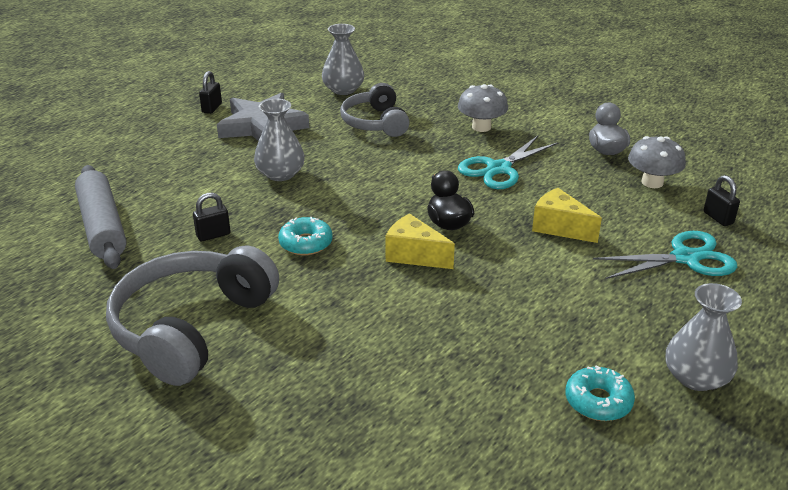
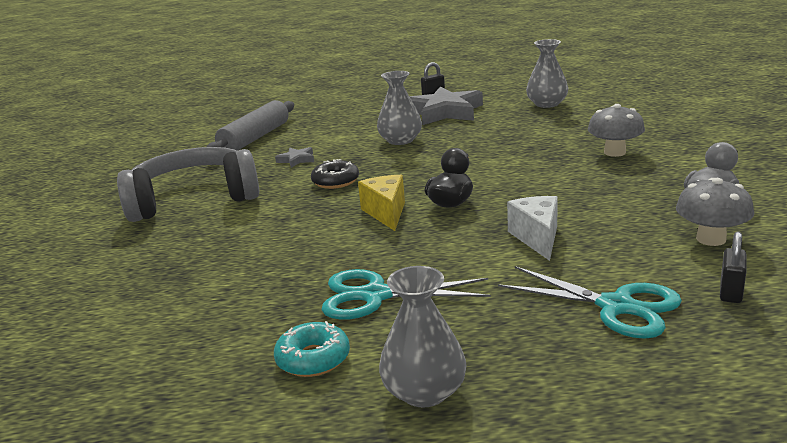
camera: 50 degrees right, 10 degrees down
black padlock [193,193,231,241] -> grey star [275,147,314,168]
turquoise donut [278,217,333,255] -> black donut [311,159,359,189]
grey headphones [340,83,410,137] -> none
turquoise scissors [458,136,558,189] -> turquoise scissors moved to [321,269,491,320]
yellow cheese [532,188,602,243] -> white cheese [507,196,558,261]

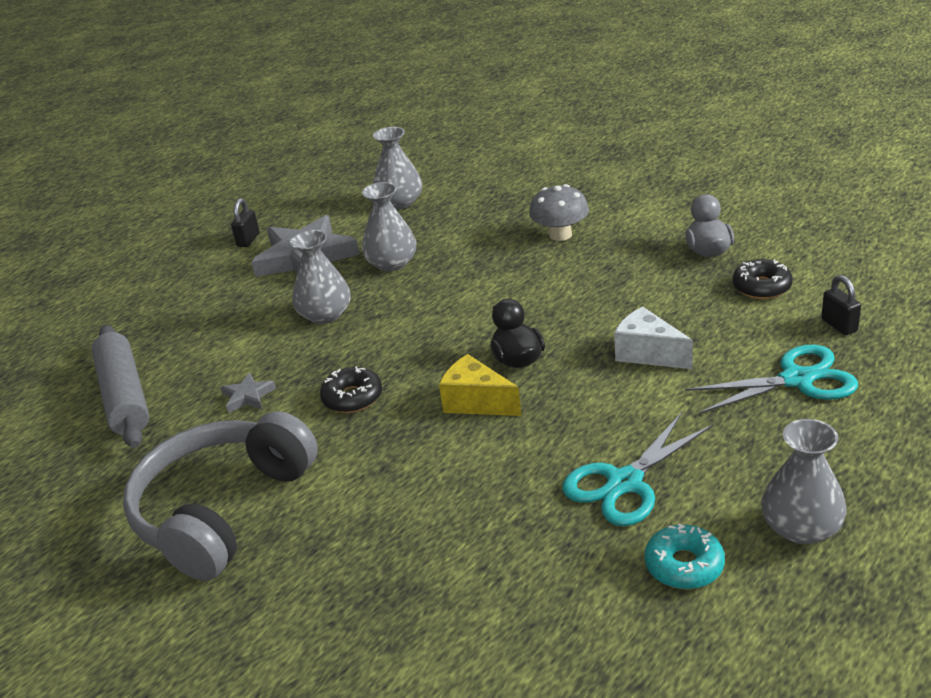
camera: 45 degrees left, 10 degrees up
grey mushroom [676,178,754,246] -> black donut [733,259,793,299]
none -> grey vase [362,182,416,272]

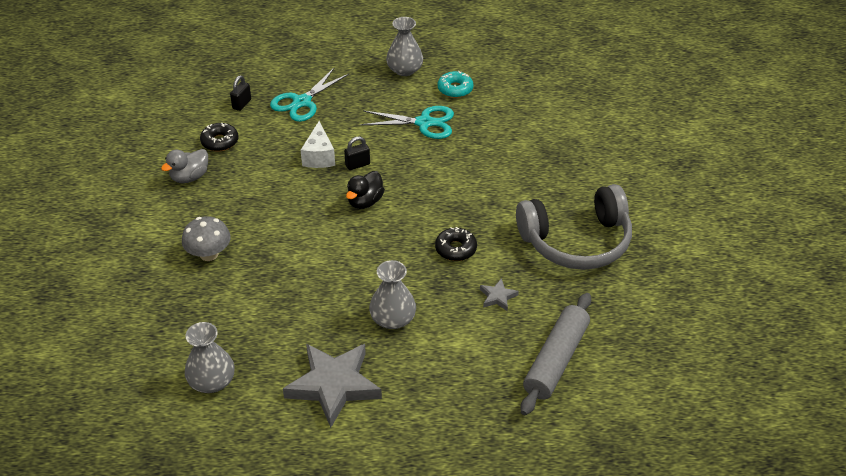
camera: 135 degrees left, 10 degrees up
black padlock [231,198,260,247] -> black padlock moved to [344,136,370,170]
grey vase [362,182,416,272] -> none
yellow cheese [439,354,521,416] -> none
turquoise scissors [685,345,858,414] -> turquoise scissors turned 90 degrees counterclockwise [270,68,349,122]

